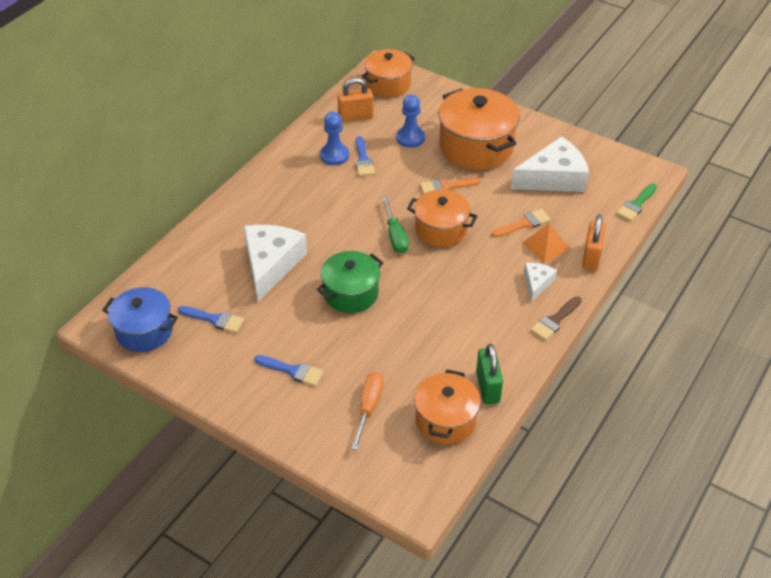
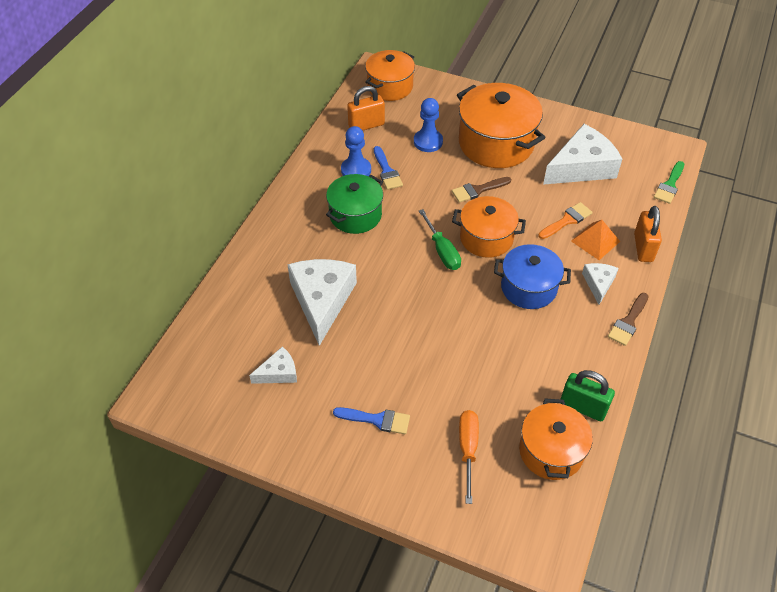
camera: 10 degrees left, 5 degrees up
blue pot [102,287,178,352] -> blue pot moved to [494,244,571,309]
blue brush [178,306,244,333] -> white cheese [249,346,297,384]
green pot [317,251,383,313] -> green pot moved to [326,174,383,234]
orange brush [420,178,481,194] -> brown brush [452,177,511,203]
green padlock [476,344,503,404] -> green padlock turned 45 degrees counterclockwise [560,370,615,421]

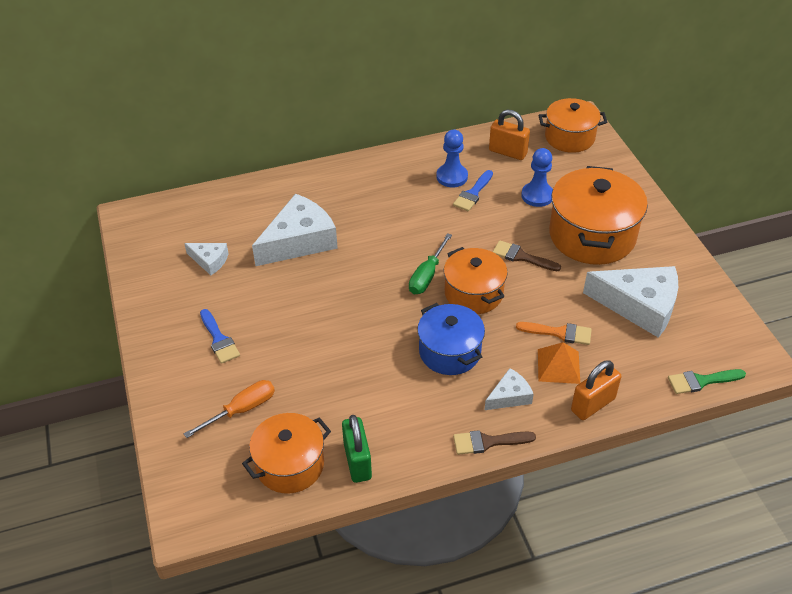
camera: 50 degrees right, 5 degrees down
green pot [326,174,383,234] -> none

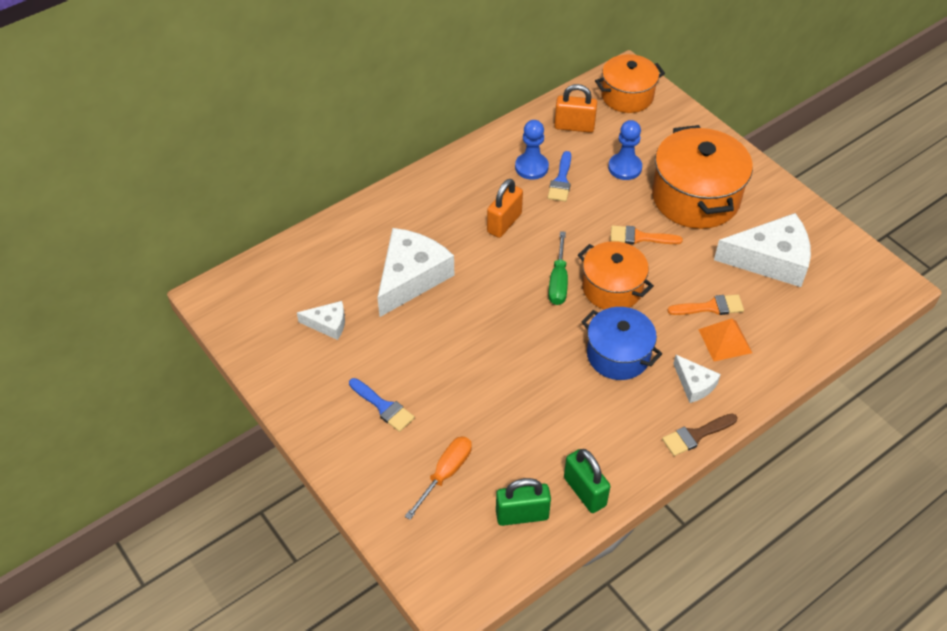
camera: 20 degrees left, 5 degrees up
orange pot [242,413,331,494] -> green padlock [496,478,551,526]
white cheese [485,368,533,410] -> white cheese turned 105 degrees clockwise [673,355,721,403]
brown brush [493,240,561,271] -> orange brush [610,225,683,244]
orange padlock [571,360,621,420] -> orange padlock moved to [487,179,523,238]
green brush [668,369,746,394] -> none

